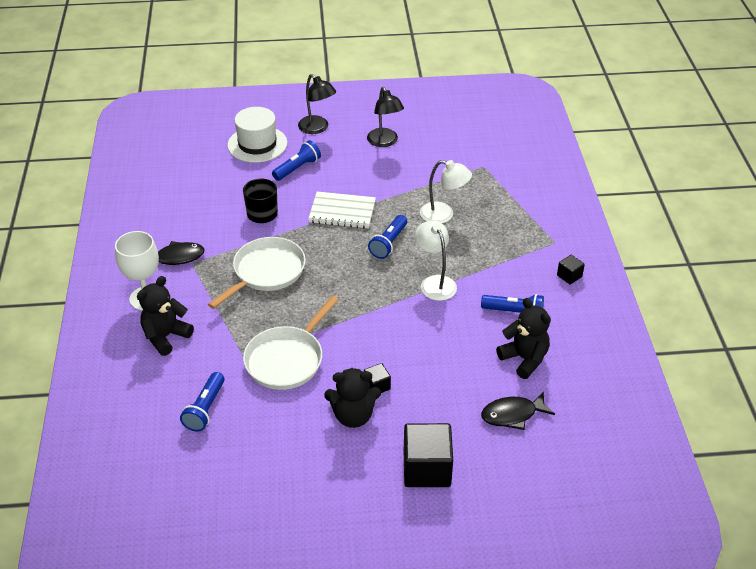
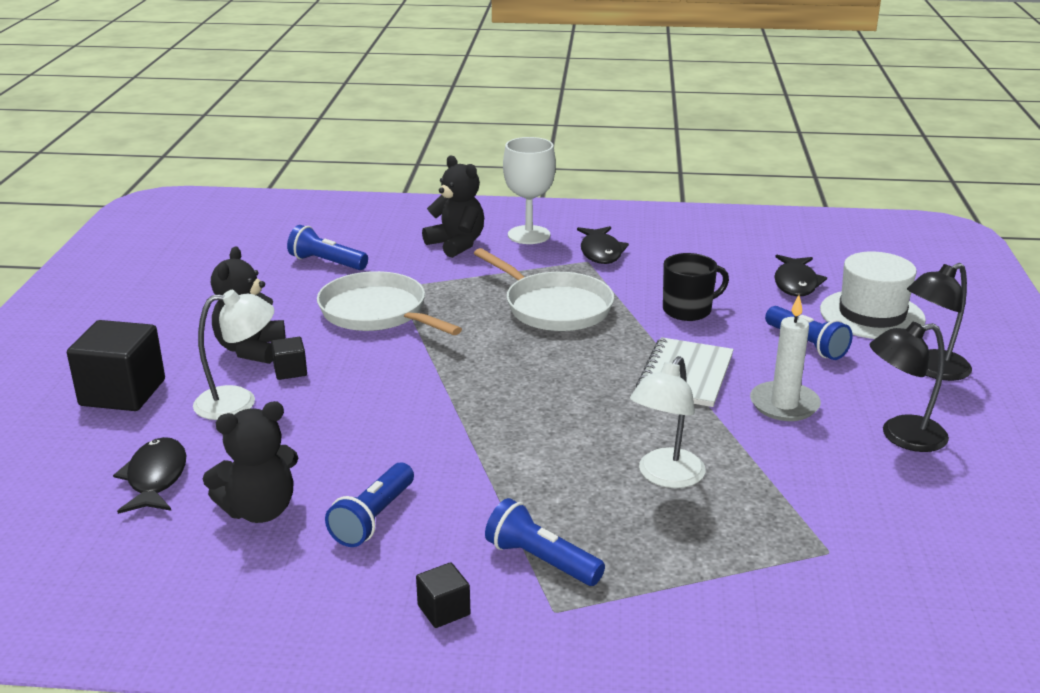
camera: 100 degrees right, 15 degrees down
blue flashlight [368,215,407,259] -> blue flashlight moved to [485,498,605,586]
white lamp [415,220,457,301] -> white lamp moved to [193,290,274,420]
none -> white candle [750,295,821,421]
none -> black fish [774,255,827,296]

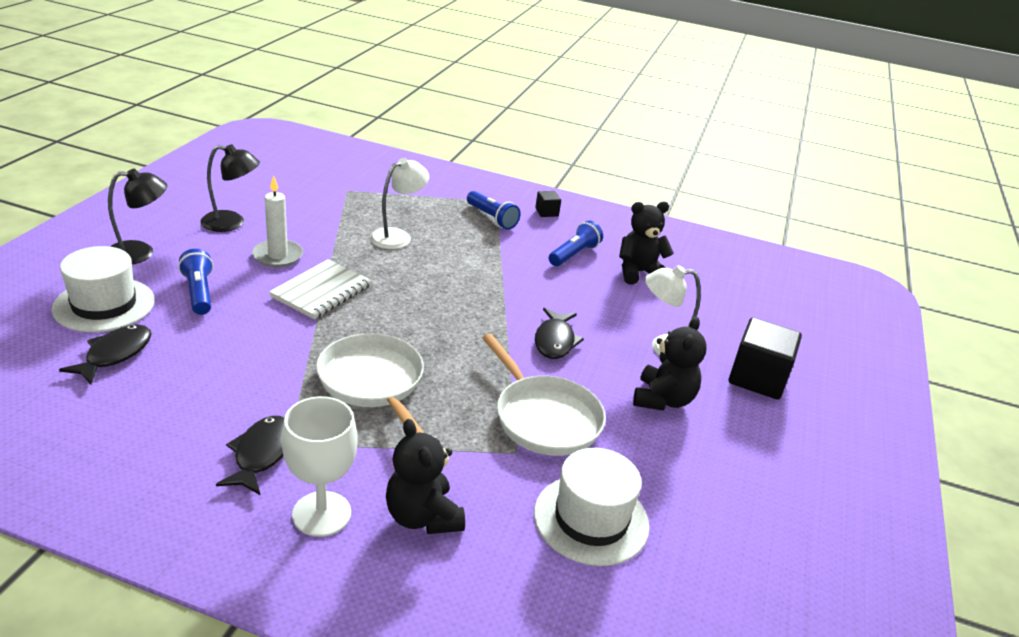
camera: 170 degrees left, 5 degrees up
black fish [113,437,186,514] -> black fish moved to [535,308,584,359]
black cube [271,337,307,380] -> none
blue flashlight [287,225,368,270] -> white hat [534,448,650,566]
black mug [663,253,729,321] -> none

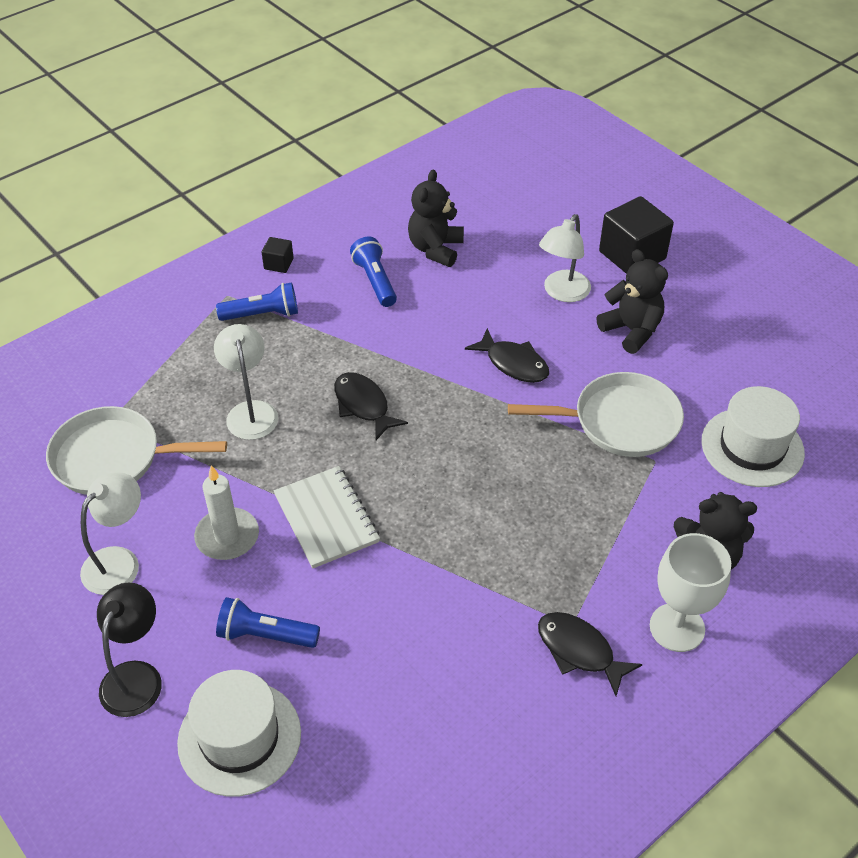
camera: 55 degrees left, 15 degrees up
black fish [59,325,151,384] -> black fish moved to [334,372,408,440]
black lamp [200,144,260,232] -> white lamp [80,472,141,595]
white pan [316,333,424,433] -> white pan moved to [46,406,227,495]

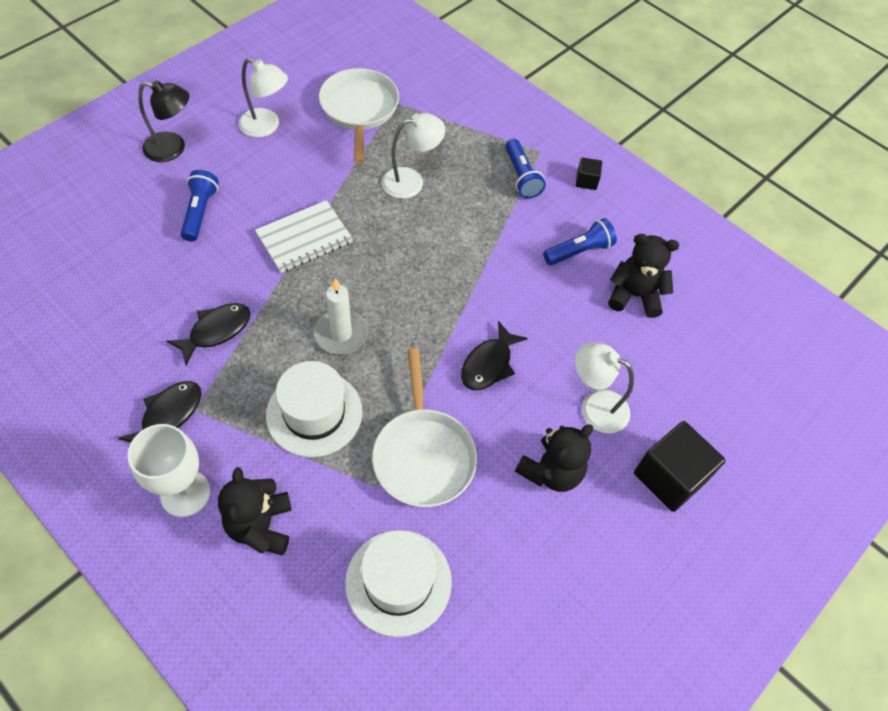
camera: 80 degrees right, 10 degrees up
white hat [177,670,301,797] -> white hat moved to [266,361,362,457]
white candle [194,465,259,560] -> white candle moved to [314,278,368,354]
black fish [334,372,408,440] -> black fish moved to [167,303,251,365]

